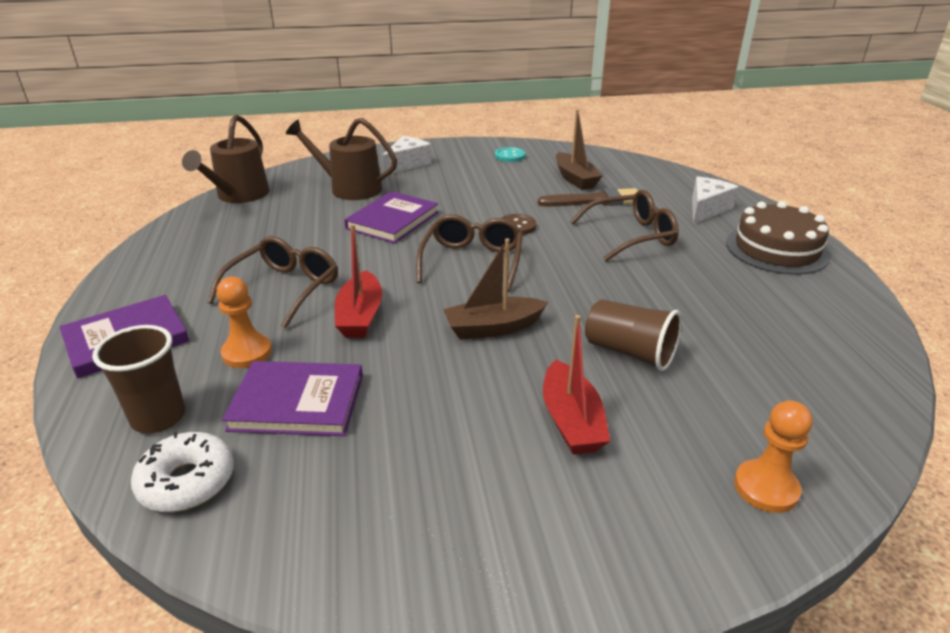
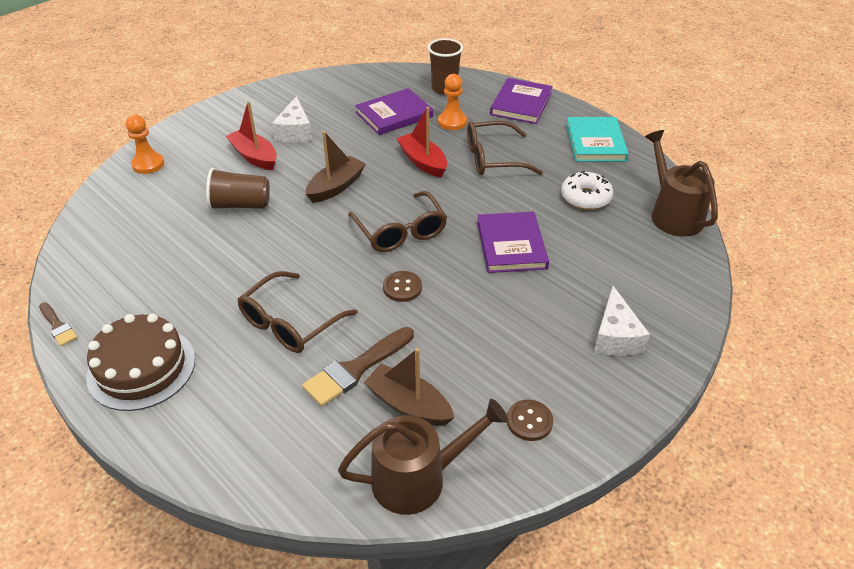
camera: 145 degrees right, 10 degrees up
white donut [131,432,234,512] -> white donut moved to [561,171,613,210]
brown glasses [207,236,338,328] -> brown glasses turned 90 degrees clockwise [467,121,543,175]
brown watering can [286,118,397,200] -> brown watering can moved to [338,399,508,515]
turquoise button [495,147,525,162] -> brown button [507,400,553,441]
white cheese [692,176,739,224] -> white cheese moved to [272,96,312,142]
none -> brown brush [39,303,77,346]
none -> turquoise book [566,117,629,162]

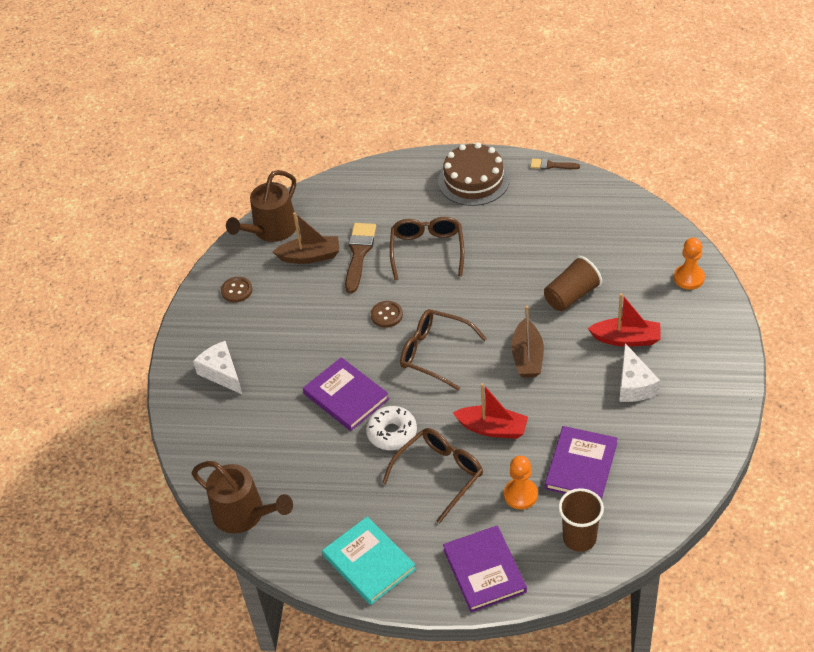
camera: 145 degrees right, 5 degrees up
white cheese [272,96,312,142] -> white cheese turned 150 degrees counterclockwise [619,343,660,402]
white donut [561,171,613,210] -> white donut moved to [366,406,417,450]

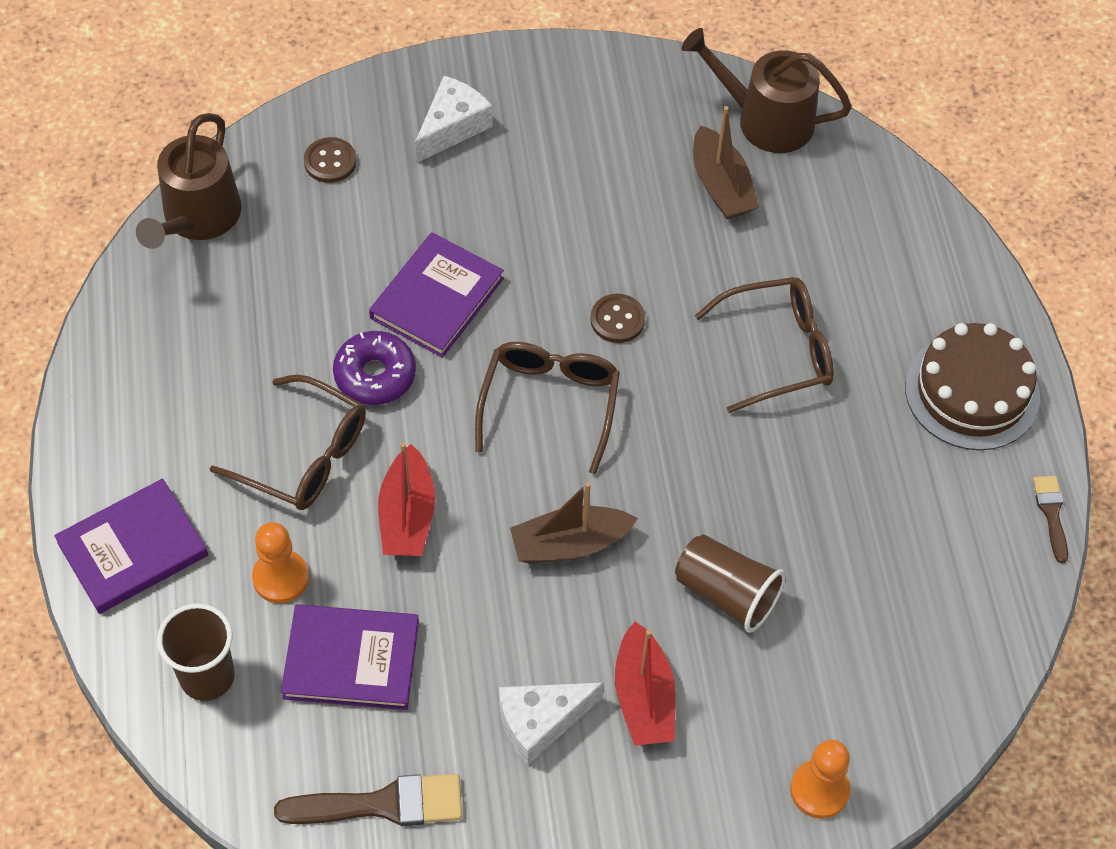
camera: 70 degrees right, 10 degrees up
brown button [221,277,252,303] -> brown button moved to [304,137,357,183]
turquoise book [322,517,416,605] -> none
brown brush [345,223,376,293] -> brown brush moved to [274,774,462,826]
white donut [366,406,417,450] -> purple donut [333,331,416,405]

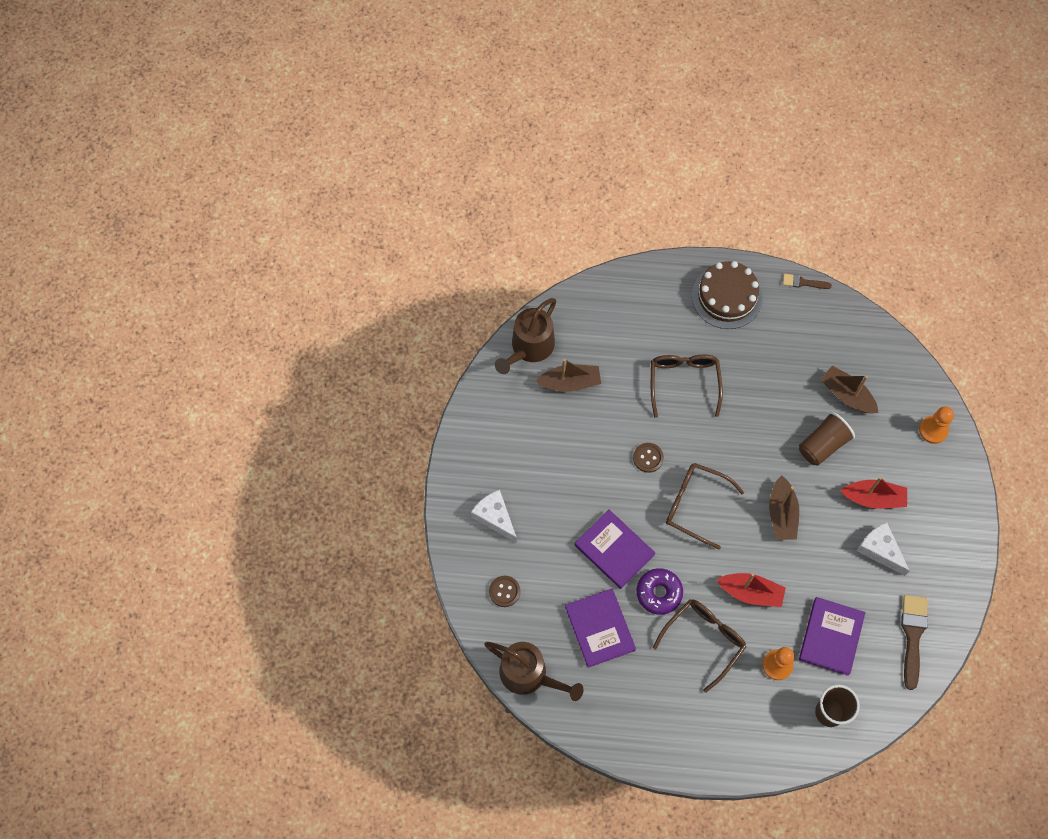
camera: 75 degrees left, 10 degrees up
purple book [54,479,208,614] -> purple book moved to [565,589,636,668]
white cheese [499,682,604,766] -> white cheese turned 150 degrees clockwise [856,522,910,576]
none -> brown boat [821,366,878,413]

